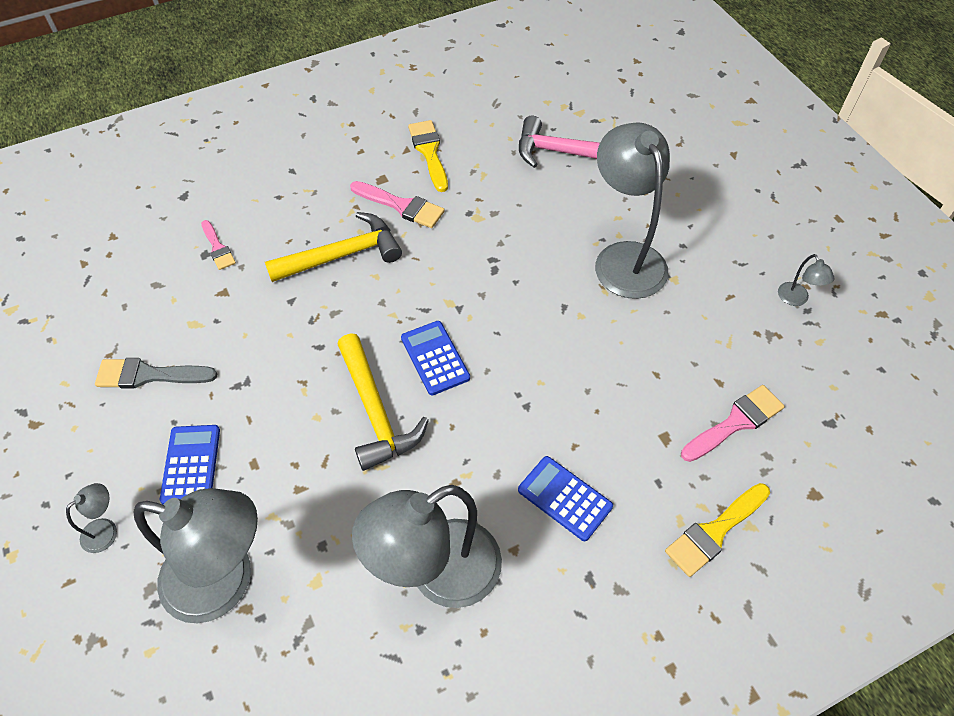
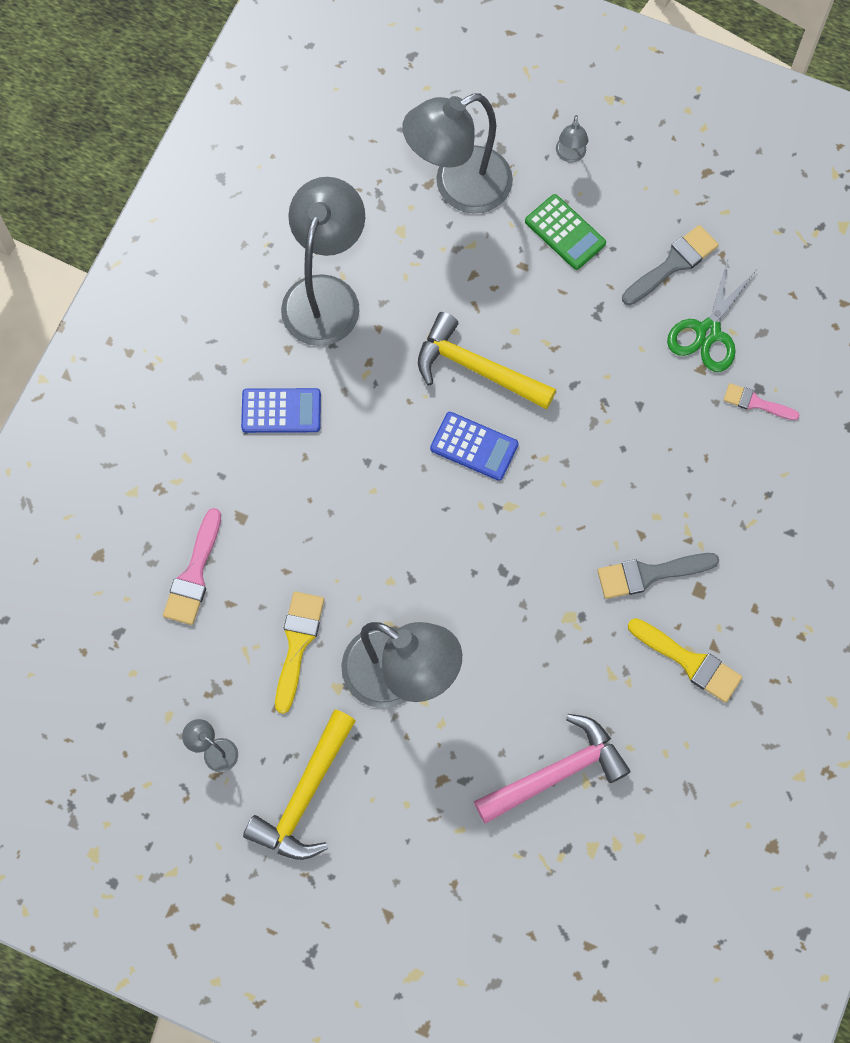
camera: 140 degrees right, 15 degrees up
blue calculator [160,425,220,504] -> green calculator [525,194,606,270]
yellow hammer [265,212,402,282] -> yellow hammer moved to [243,710,356,860]
pink brush [350,181,445,228] -> grey brush [598,553,719,599]
yellow brush [665,483,770,577] -> yellow brush moved to [275,591,324,714]
none -> green scissors [667,260,756,372]

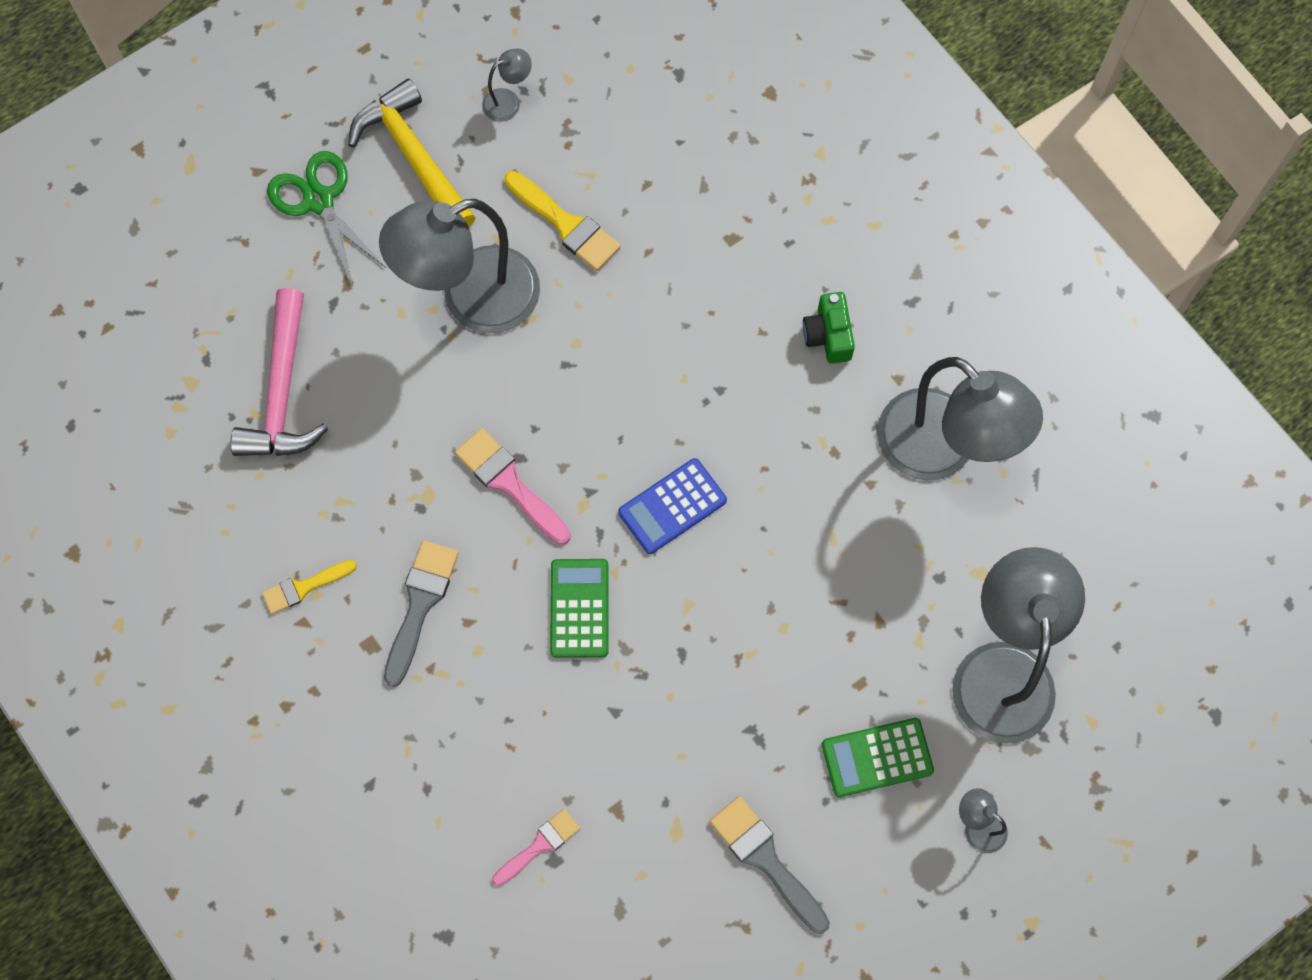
camera: 120 degrees right, 0 degrees up
pink brush [163,508,221,625] -> pink brush moved to [455,428,571,545]
blue calculator [241,388,321,433] -> green camera [803,292,855,364]
yellow hammer [418,312,556,410] -> none
grey brush [622,225,719,305] -> grey brush turned 150 degrees clockwise [710,796,830,934]
yellow brush [628,618,742,703] -> yellow brush [262,560,357,614], size x0.65
green scissors [667,260,756,372] -> green scissors moved to [267,151,385,285]
none -> green calculator [550,559,609,658]

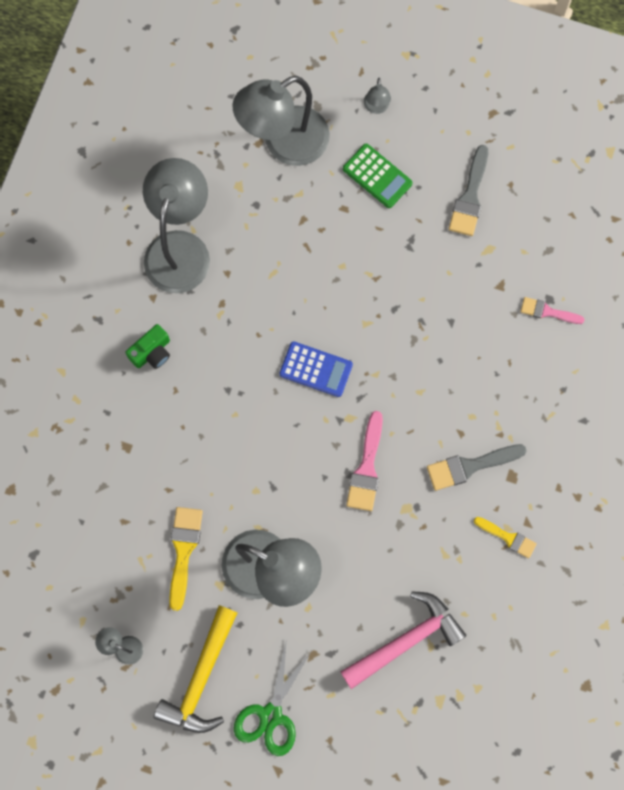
camera: 125 degrees left, 5 degrees up
green calculator [550,559,609,658] -> none

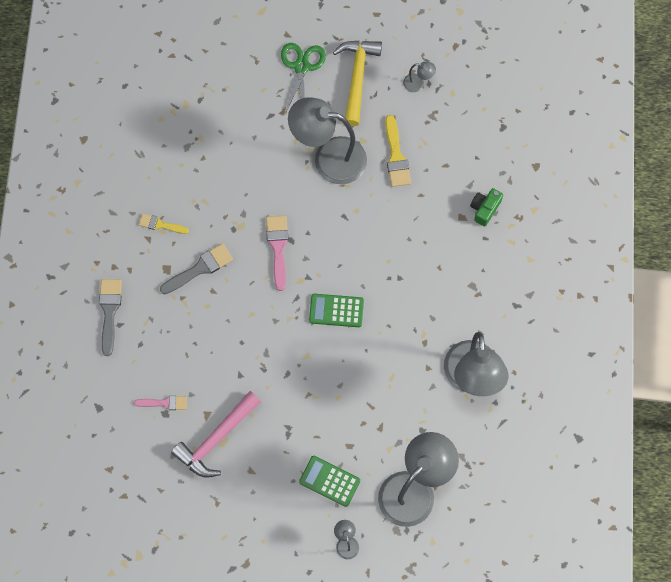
camera: 165 degrees right, 5 degrees down
green camera [126,324,170,369] -> green camera moved to [470,188,503,227]
blue calculator [279,341,353,397] -> green calculator [309,294,364,327]
pink hammer [340,591,466,689] -> pink hammer moved to [171,391,261,478]
grey brush [449,145,488,236] -> grey brush moved to [99,279,122,356]

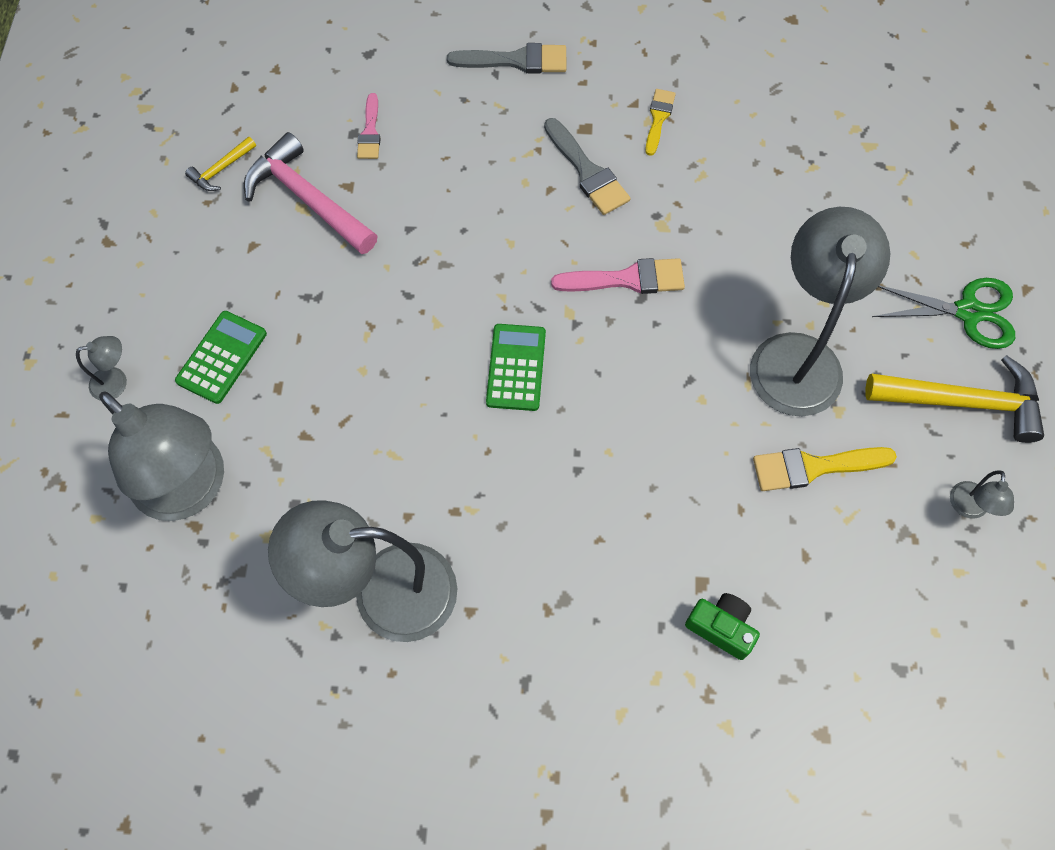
camera: 90 degrees right, 5 degrees down
none -> yellow hammer [185,137,256,191]

